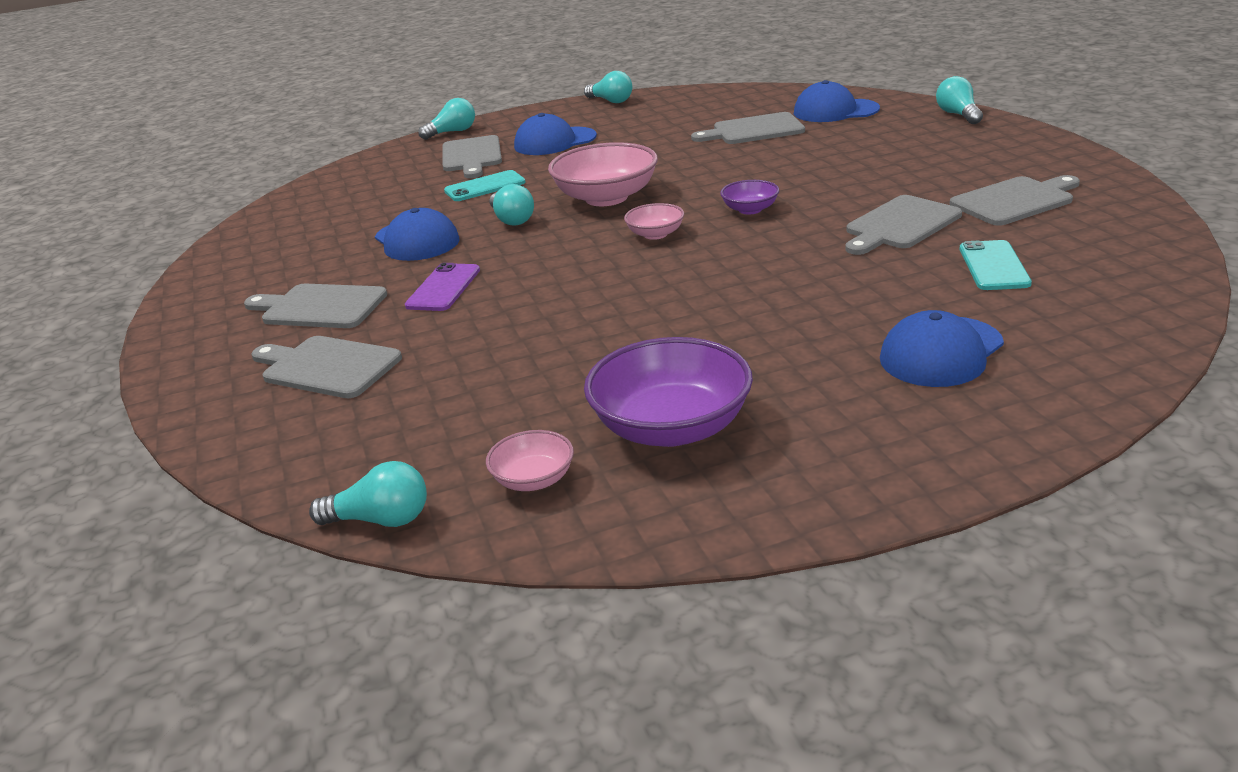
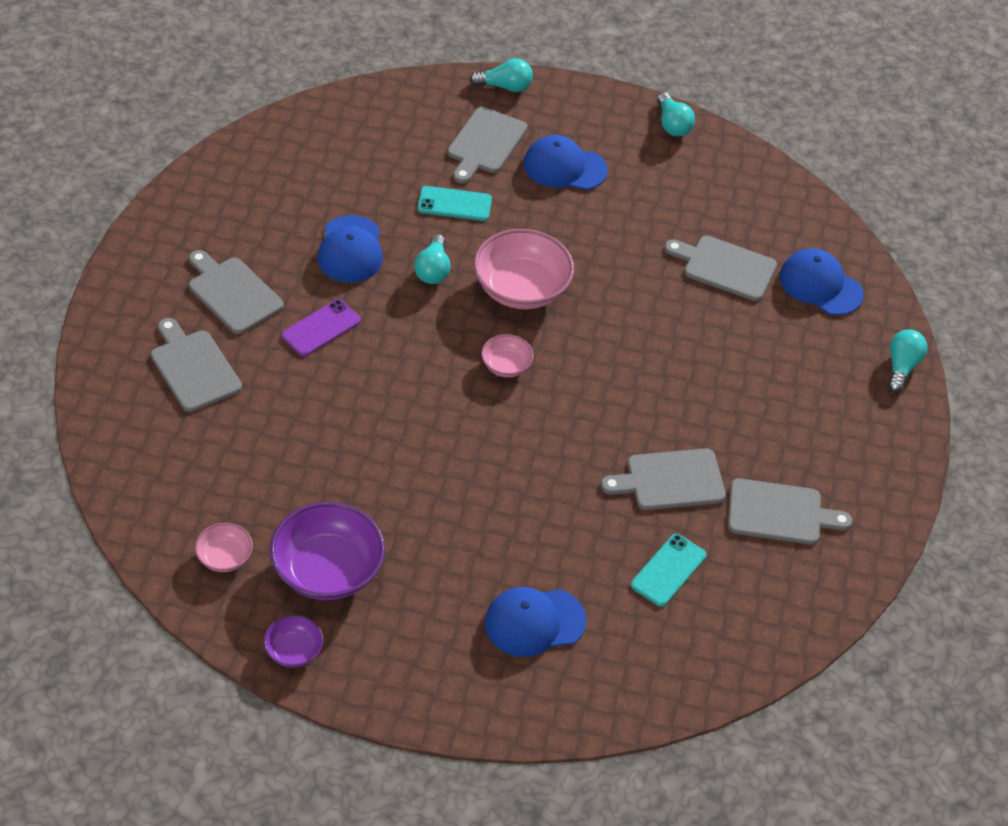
camera: 25 degrees right, 20 degrees up
turquoise light bulb [309,461,427,527] -> none
purple bowl [720,180,779,215] -> purple bowl moved to [264,615,323,668]

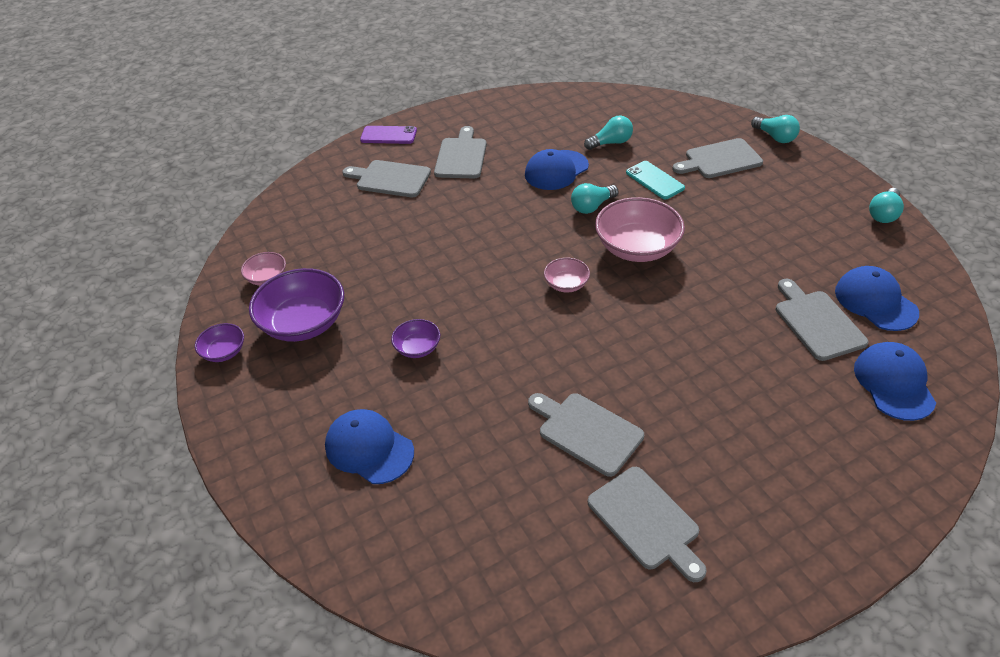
camera: 55 degrees right, 5 degrees down
grey cutting board [151,318,242,412] -> grey cutting board turned 90 degrees counterclockwise [342,160,431,197]
purple phone [282,299,361,356] -> purple phone moved to [360,126,417,144]
blue cap [524,135,608,190] -> blue cap moved to [835,266,919,331]
turquoise phone [631,534,706,607] -> none
turquoise light bulb [888,329,928,393] -> turquoise light bulb moved to [584,116,633,150]
none -> purple bowl [391,319,440,358]

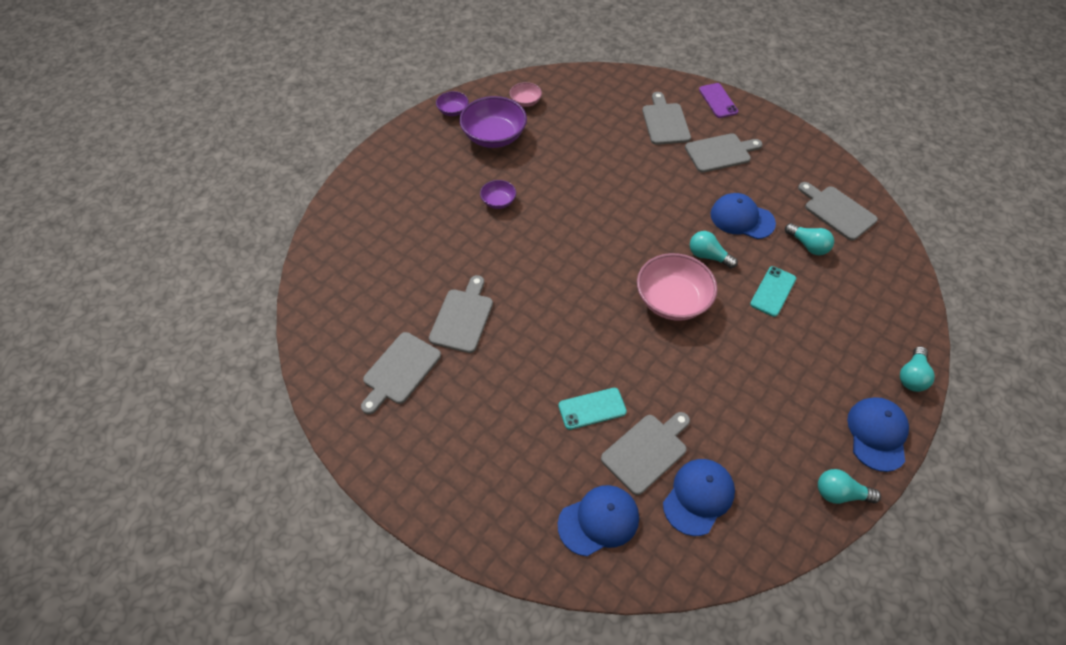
camera: 65 degrees right, 10 degrees up
blue cap [325,409,414,484] -> blue cap moved to [847,397,909,472]
pink bowl [544,257,590,293] -> none
grey cutting board [672,138,763,178] -> grey cutting board moved to [798,182,878,241]
none -> turquoise phone [558,388,627,430]

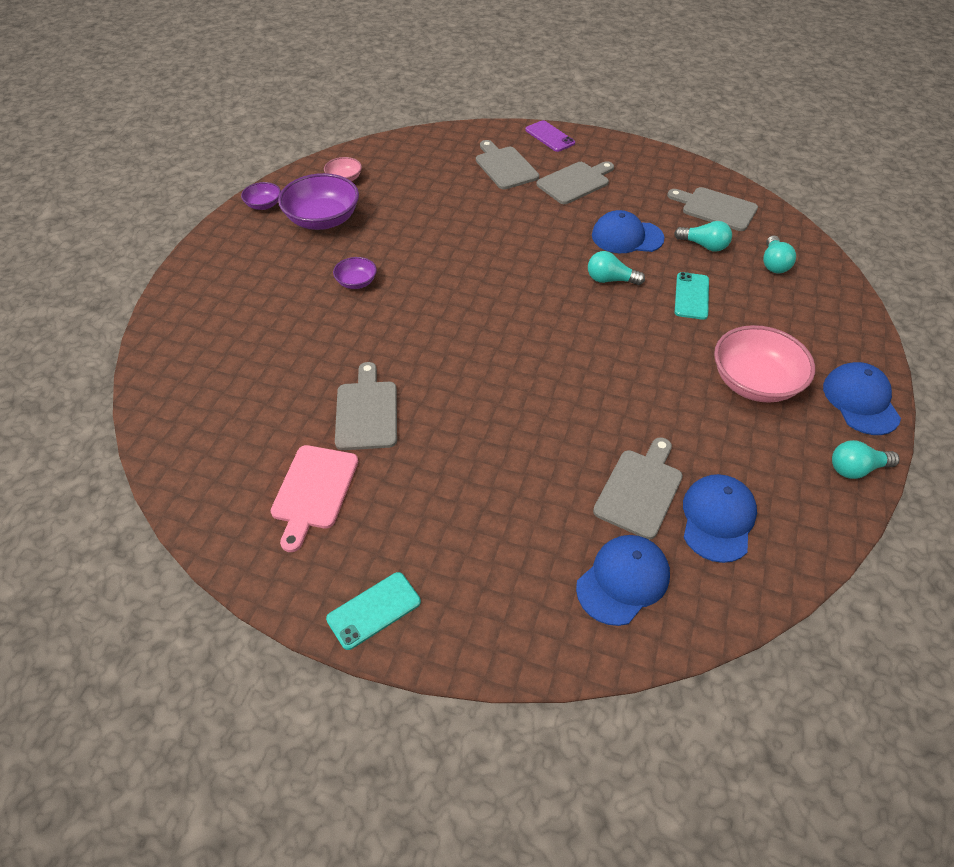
camera: 20 degrees left, 5 degrees down
grey cutting board [361,332,441,414] -> pink cutting board [271,445,358,552]
turquoise phone [558,388,627,430] -> turquoise phone moved to [326,572,421,650]
pink bowl [637,253,718,321] -> pink bowl moved to [714,325,815,403]
turquoise light bulb [900,346,935,392] -> turquoise light bulb moved to [763,236,796,273]

